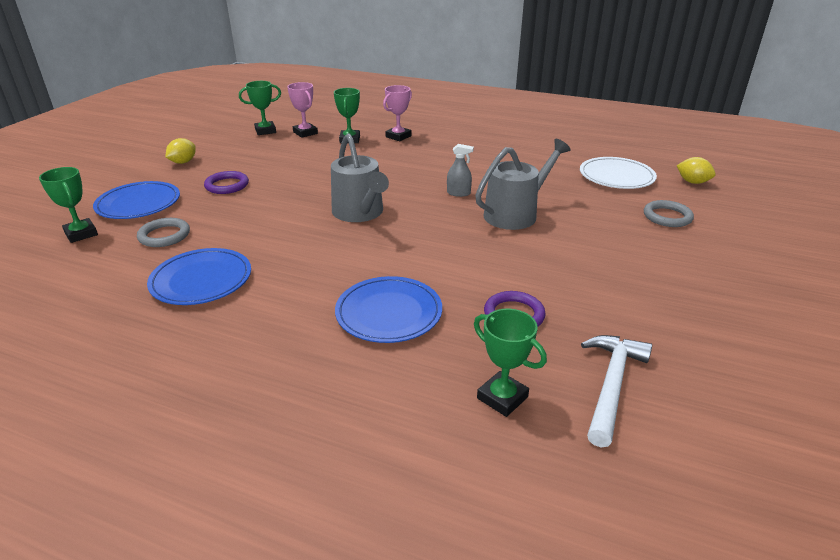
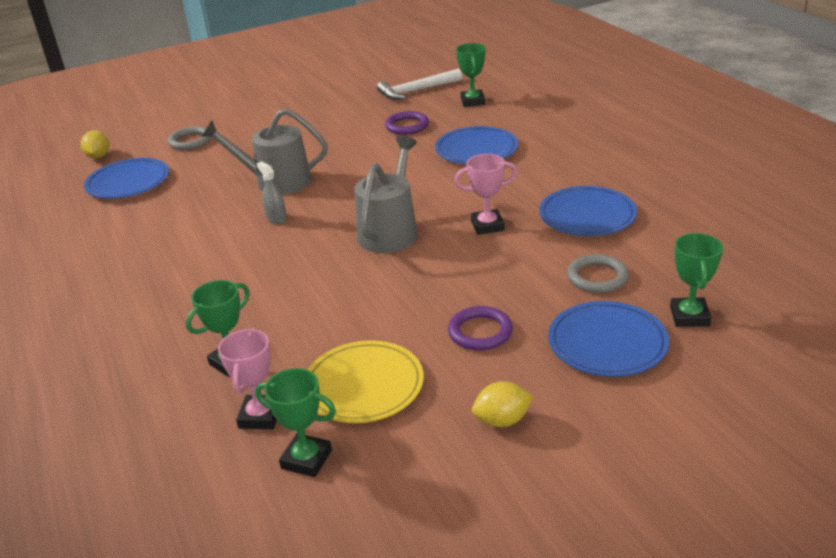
camera: 135 degrees left, 0 degrees up
pink trophy [383,85,412,141] -> pink trophy moved to [455,154,517,235]
white plate [580,157,657,189] -> blue plate [84,158,169,199]
none -> yellow plate [308,340,424,423]

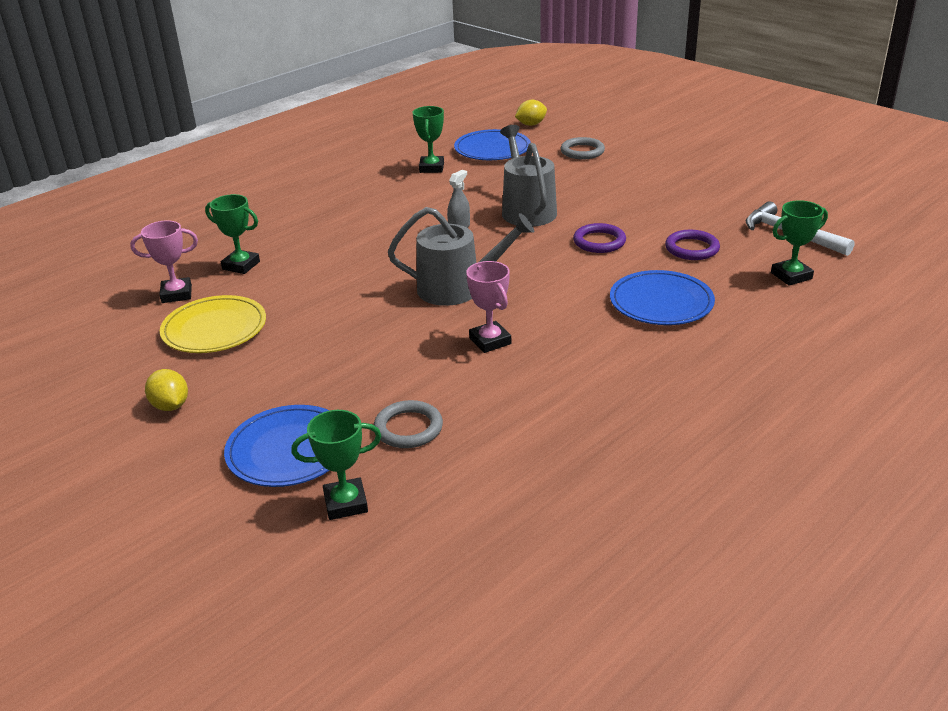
camera: 70 degrees right, 0 degrees up
green trophy [255,368,336,477] -> green trophy moved to [413,106,444,173]
purple ring [448,306,513,350] -> purple ring moved to [573,223,626,253]
blue plate [539,186,637,236] -> none

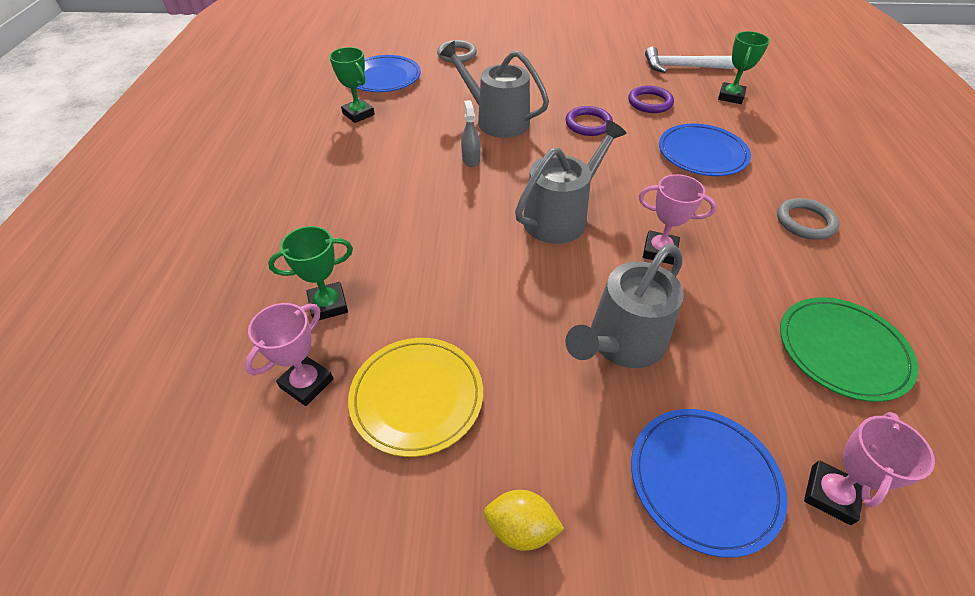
camera: 45 degrees left, 15 degrees up
green trophy [291,410,381,520] -> pink trophy [804,412,935,525]
grey ring [374,400,443,448] -> grey ring moved to [777,198,839,240]
yellow lemon [515,100,547,126] -> none
none -> grey watering can [565,244,684,368]
none -> green plate [780,297,918,402]

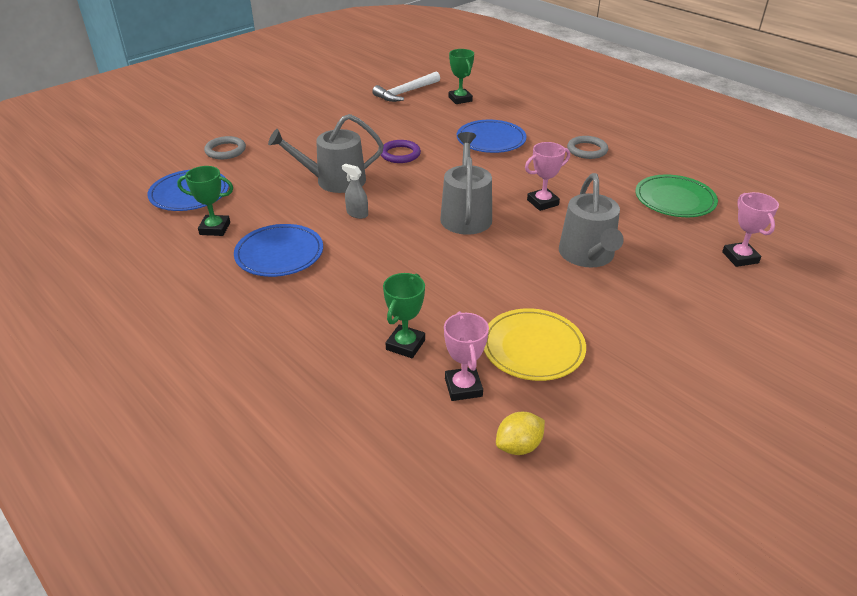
camera: 45 degrees left, 10 degrees down
yellow lemon [484,490,564,551] -> yellow lemon moved to [496,412,545,455]
purple ring [628,85,674,113] -> none
blue plate [631,409,788,558] -> blue plate moved to [234,224,323,277]

